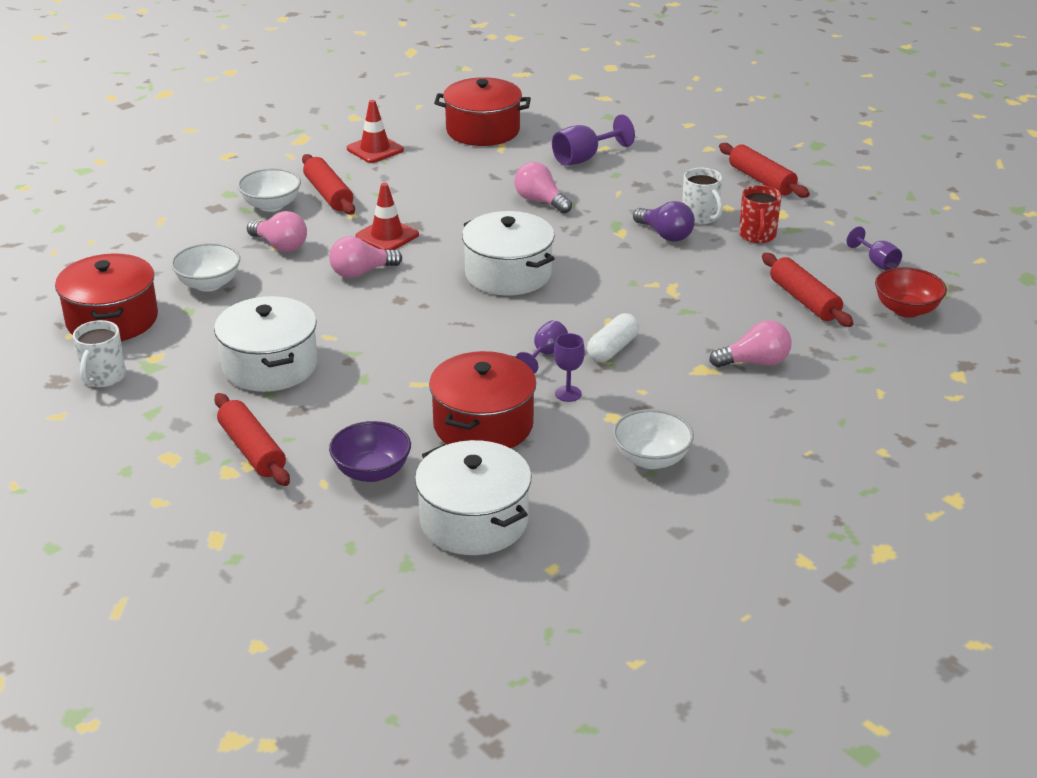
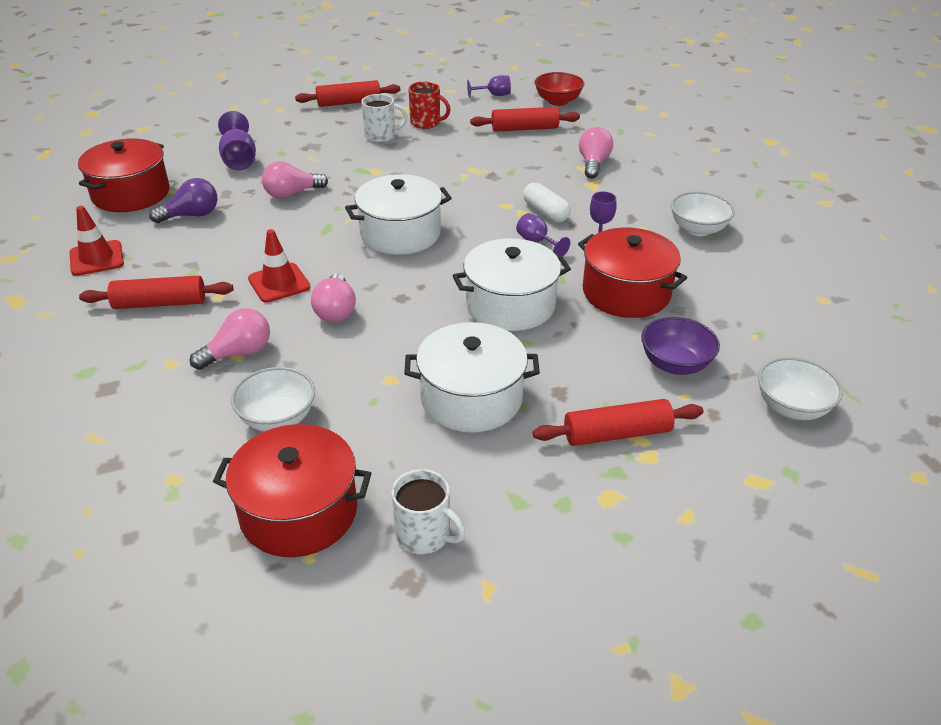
camera: 70 degrees left, 5 degrees up
white bowl [237,168,301,212] -> white bowl moved to [758,357,843,420]
white pot [415,440,531,555] -> white pot moved to [452,238,571,331]
purple light bulb [633,201,695,242] -> purple light bulb moved to [149,178,217,223]

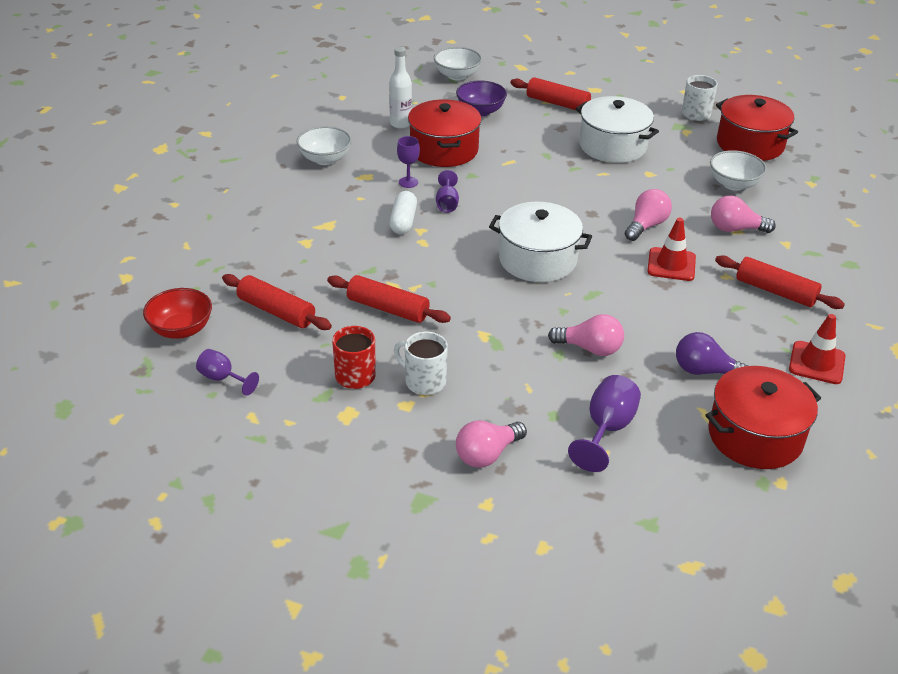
camera: 140 degrees left, 0 degrees up
red rolling pin [295,80,400,107] -> red rolling pin moved to [327,275,451,323]
white pot [452,238,571,331] -> none
pink light bulb [579,127,613,178] -> pink light bulb moved to [456,421,527,468]
none -> white bottle [389,47,412,129]

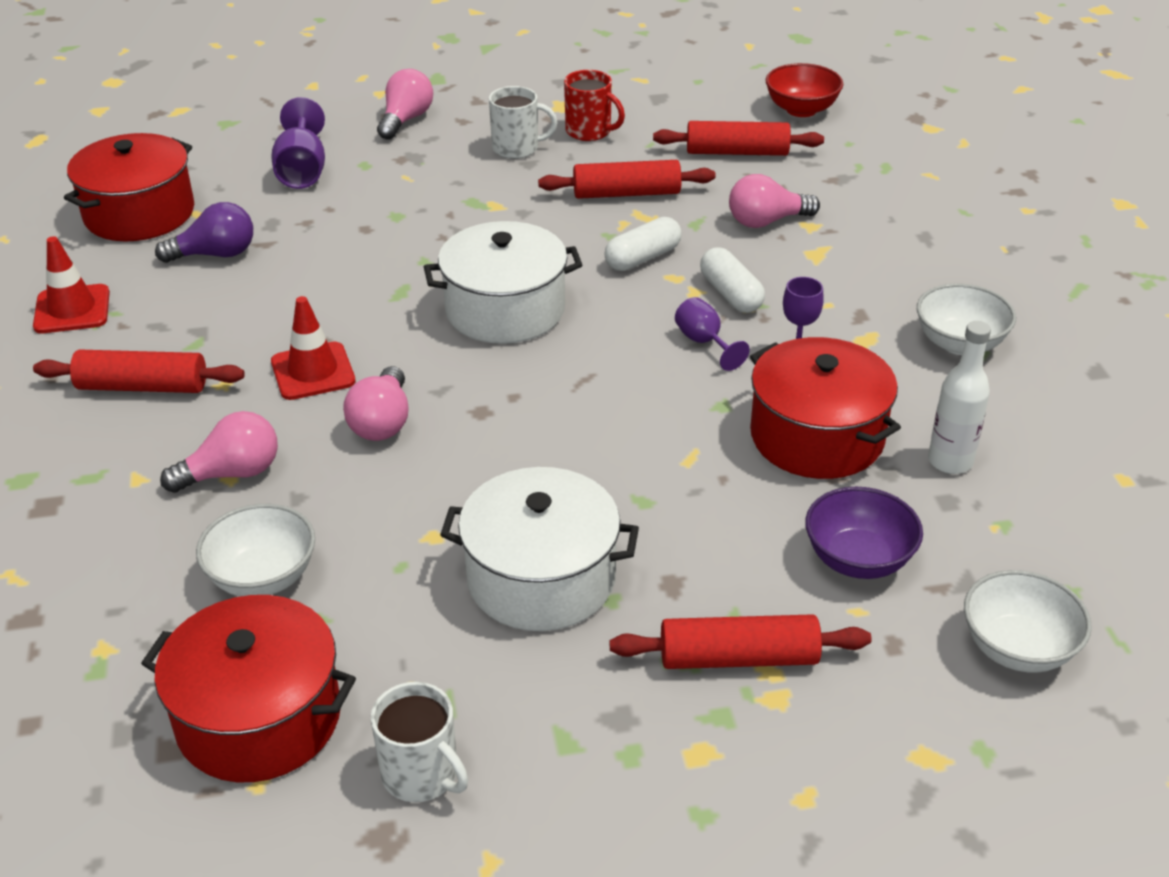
camera: 150 degrees right, 0 degrees up
purple goblet [196,349,259,396] -> none
pink light bulb [548,314,624,356] -> pink light bulb moved to [729,174,820,228]
none -> white capsule [604,217,682,271]

